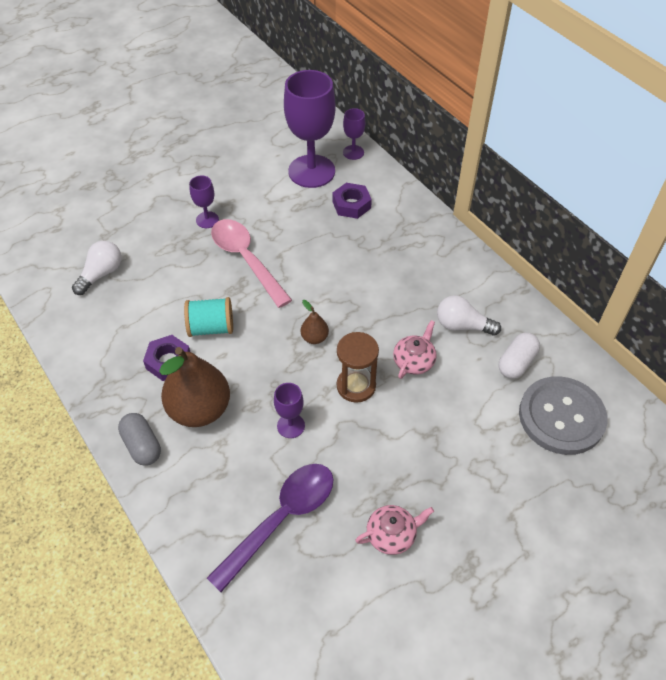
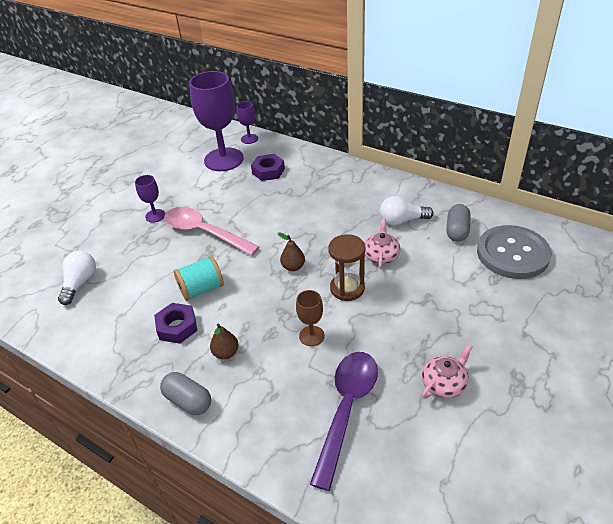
camera: 20 degrees left, 10 degrees down
brown pear [159,347,230,427] -> brown pear [210,324,239,359], size x0.45
purple goblet [274,383,305,438] -> brown goblet [296,290,325,346]
white capsule [499,332,540,379] -> grey capsule [446,204,471,242]

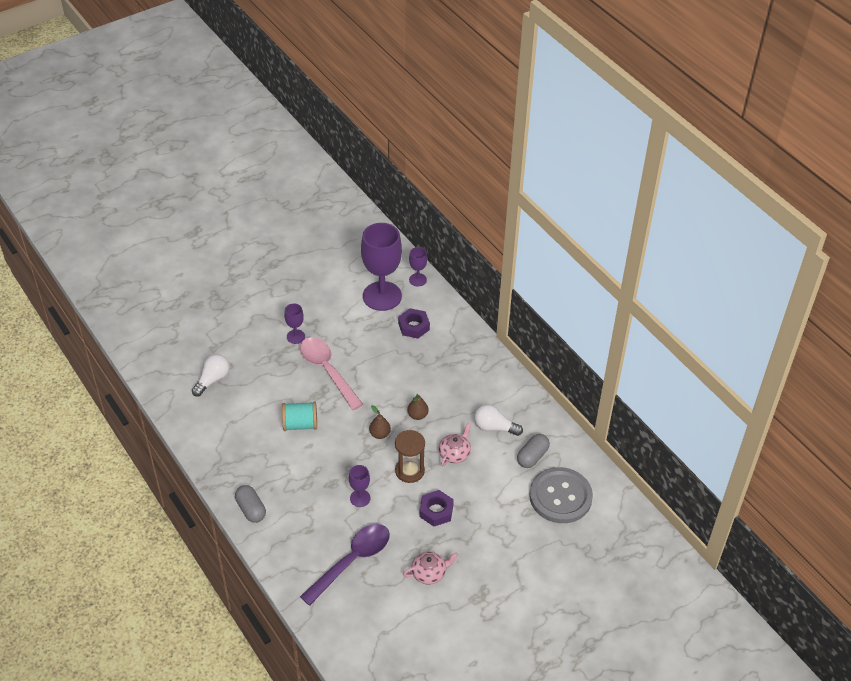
camera: 20 degrees right, 5 degrees up
purple nut [154,303,198,344] -> purple nut moved to [419,490,454,527]
brown pear [210,324,239,359] -> brown pear moved to [407,394,429,420]
brown goblet [296,290,325,346] -> purple goblet [349,465,370,507]

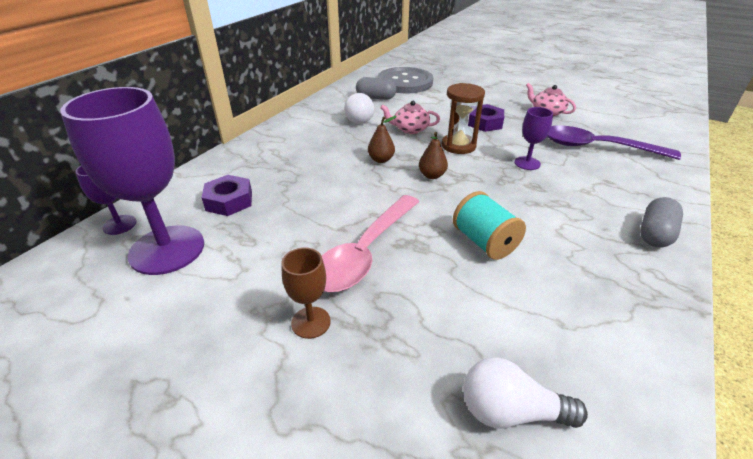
camera: 115 degrees left, 10 degrees down
purple goblet [284,303,305,344] -> brown goblet [282,248,331,339]

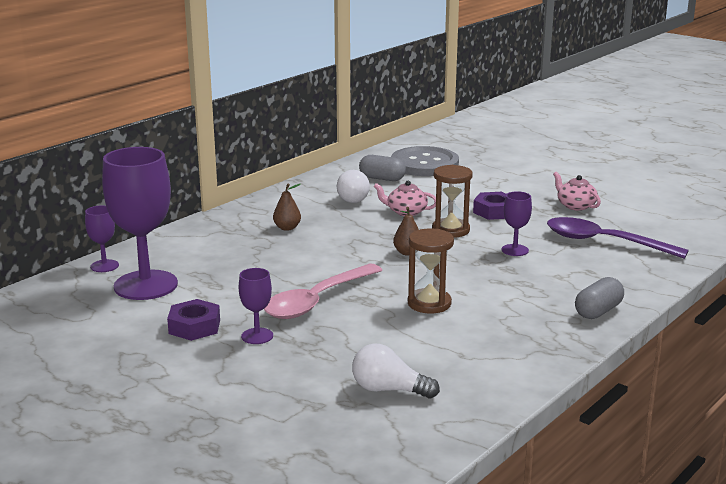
camera: 10 degrees right, 15 degrees down
purple nut [201,175,252,216] -> purple nut moved to [167,299,220,341]
brown goblet [282,248,331,339] -> purple goblet [239,268,273,344]
brown pear [368,116,397,163] -> brown pear moved to [273,184,301,231]
turquoise spool [453,191,526,260] -> brown hourglass [408,229,454,313]

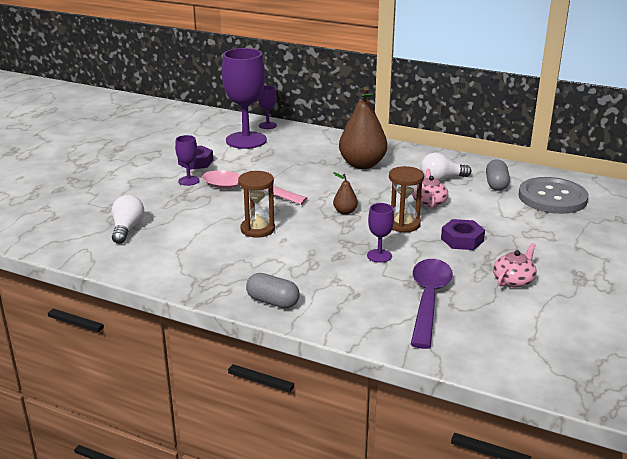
camera: 75 degrees right, 5 degrees up
brown pear [273,184,301,231] -> brown pear [339,87,387,169], size x2.20

